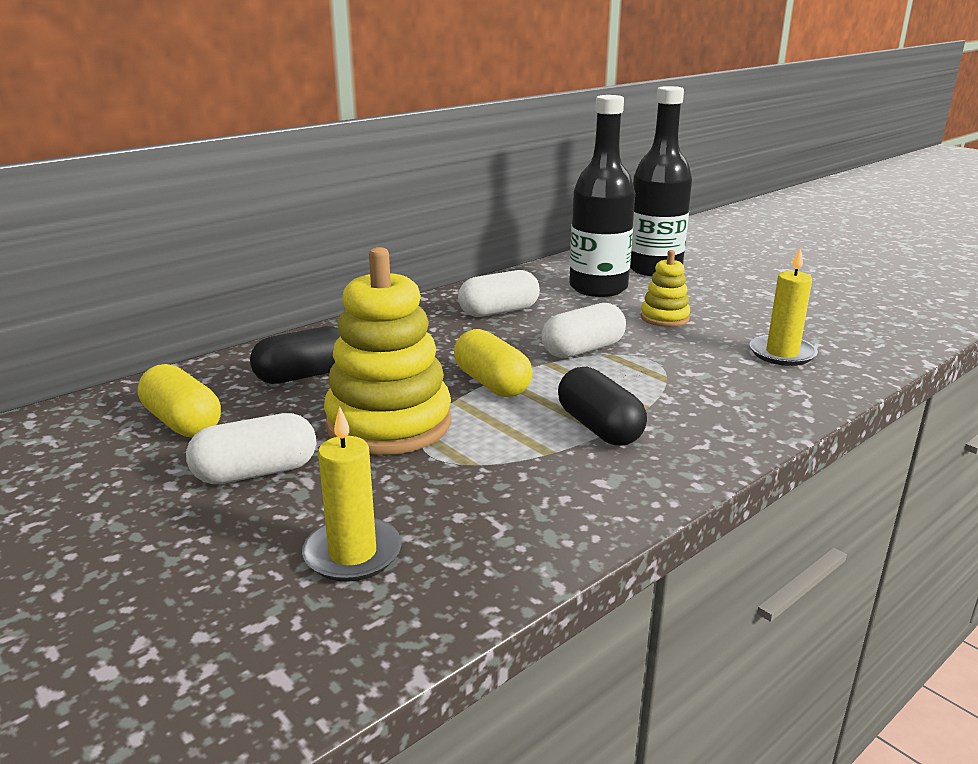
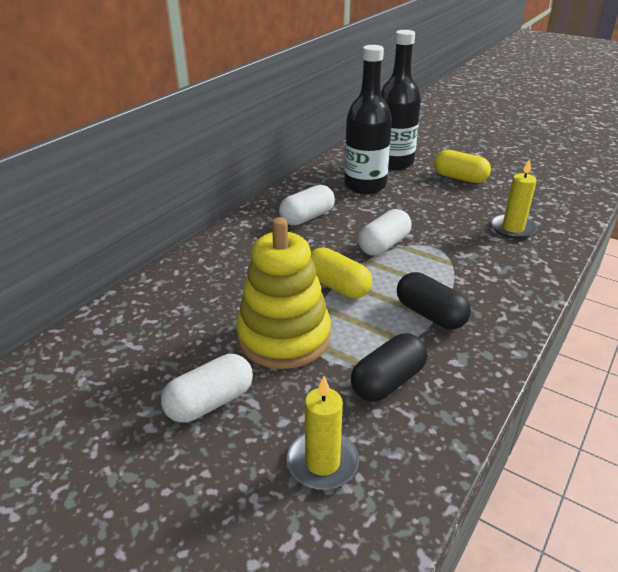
camera: 15 degrees left, 10 degrees up
yellow capsule [138,364,221,437] -> yellow capsule moved to [434,150,491,183]
black capsule [250,326,340,384] -> black capsule moved to [351,333,427,402]
yellow stacking toy [641,250,690,327] -> none

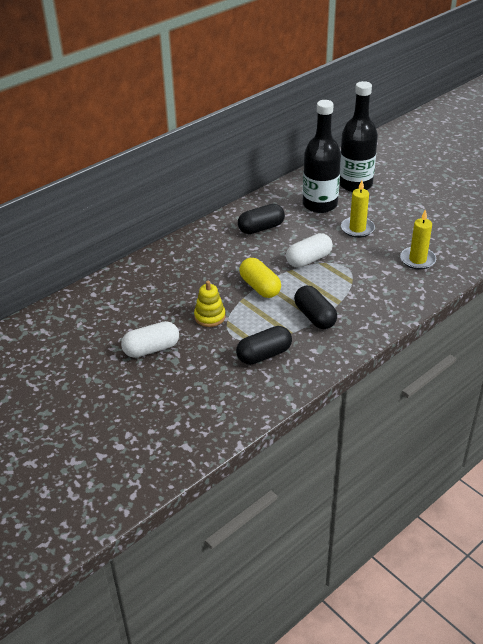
camera: 15 degrees right, 5 degrees up
yellow stacking toy [236,217,331,369] -> yellow stacking toy [194,281,226,327], size x0.50
white capsule [279,185,335,226] -> black capsule [238,204,285,234]
yellow candle [287,376,359,490] -> yellow candle moved to [341,180,375,238]
yellow capsule [434,150,491,183] -> none

